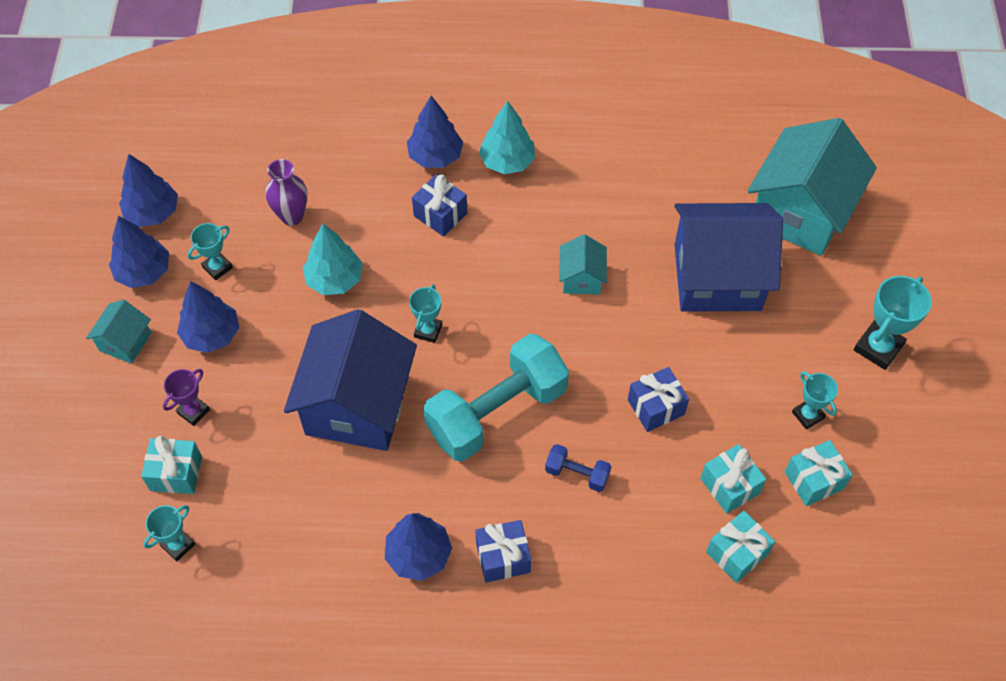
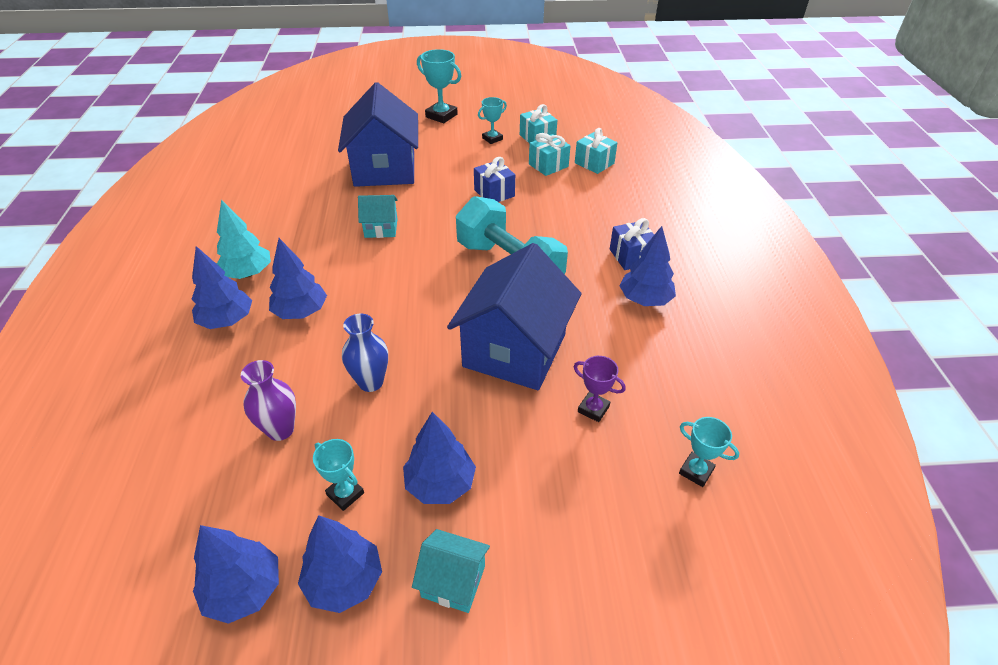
camera: 95 degrees left, 15 degrees down
turquoise gift [141,436,202,494] -> none
purple trophy [163,369,210,426] -> purple trophy moved to [573,356,626,422]
blue house [284,309,417,451] -> blue house turned 75 degrees counterclockwise [447,243,581,390]
turquoise tree [303,224,363,295] -> blue vase [342,313,388,392]
turquoise trophy [409,284,442,343] -> none
blue gift [412,174,467,237] -> blue tree [269,238,327,319]
blue dumbbell [545,444,611,492] -> none
turquoise house [747,118,877,256] -> none

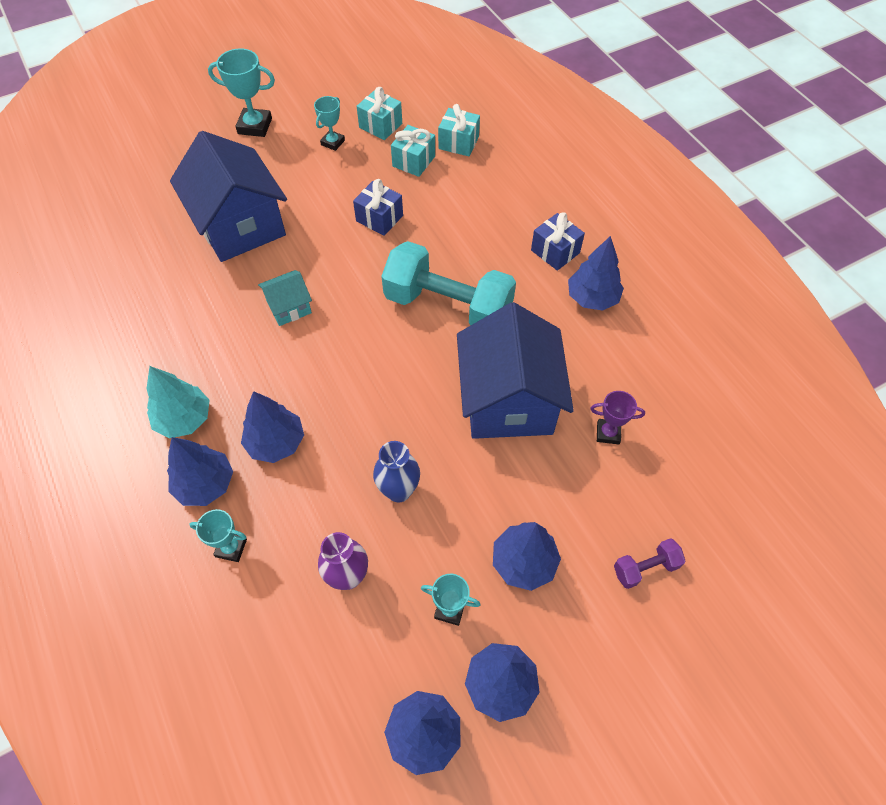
camera: 25 degrees left, 15 degrees up
turquoise house [412,529,490,613] -> none
turquoise trophy [679,417,739,487] -> turquoise trophy moved to [189,509,247,562]
none -> purple dumbbell [614,538,685,589]

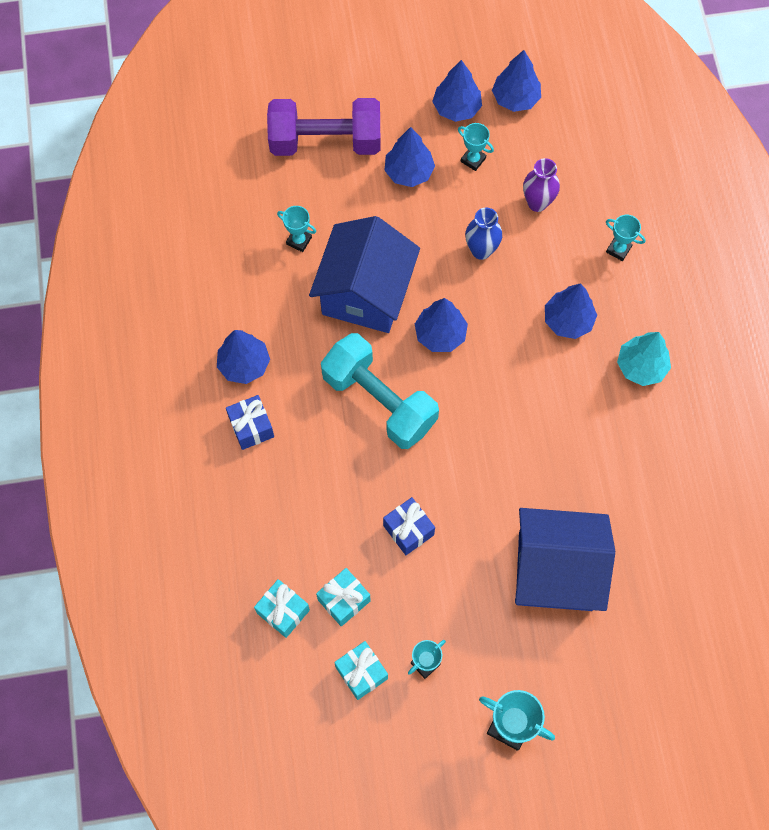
camera: 160 degrees left, 10 degrees up
blue tree [167,437,233,506] -> blue tree moved to [415,298,468,352]
blue house [170,131,287,262] -> blue house turned 75 degrees counterclockwise [515,508,615,611]
turquoise house [258,270,312,326] -> none
purple trophy [590,391,645,444] -> turquoise trophy [277,206,316,252]
purple dumbbell [614,538,685,589] -> purple dumbbell [267,98,381,156], size x2.32

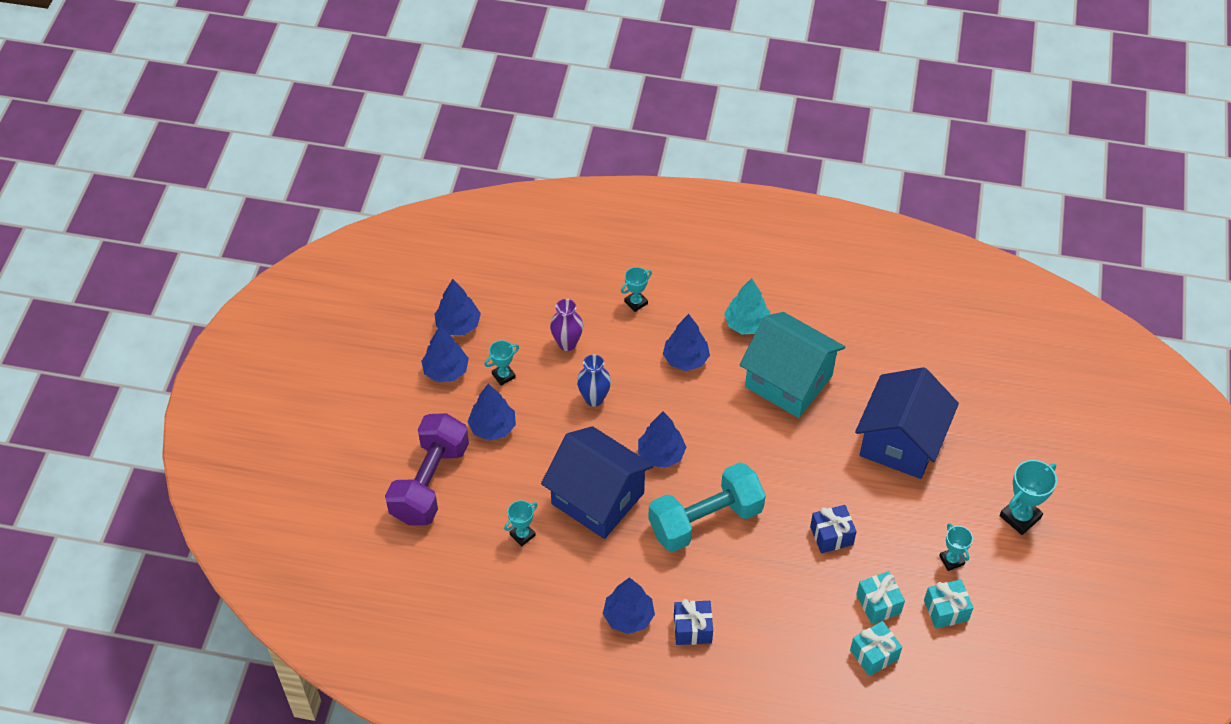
camera: 70 degrees left, 15 degrees down
none -> turquoise house [740,312,845,418]

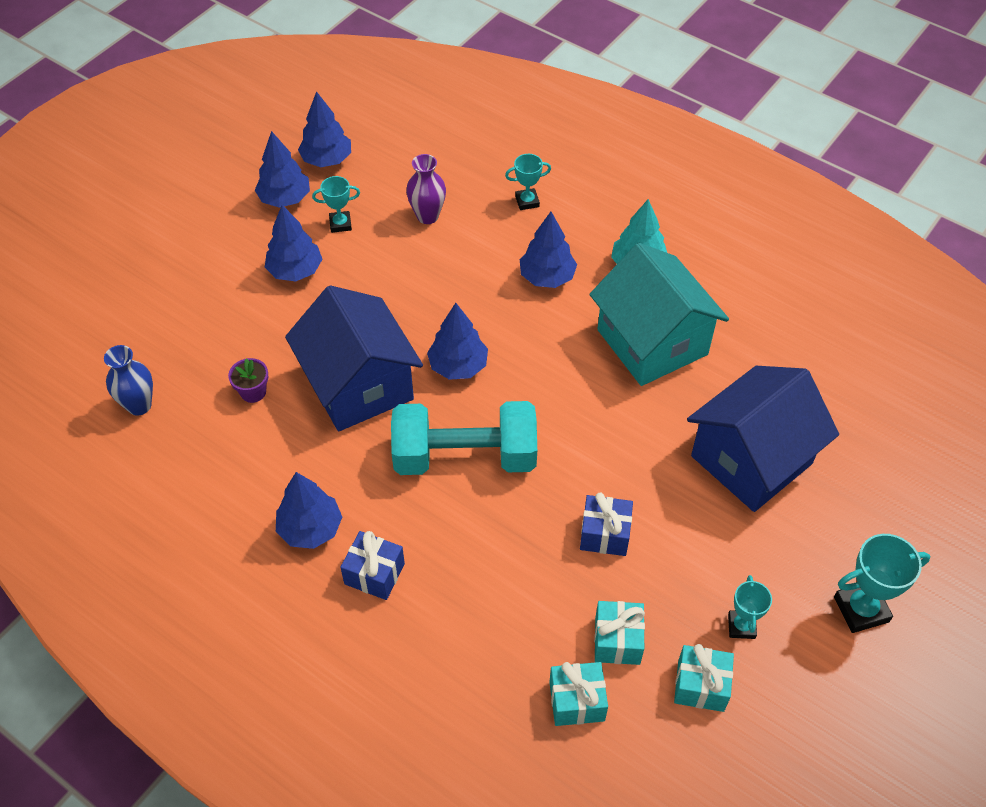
camera: 25 degrees right, 0 degrees up
purple dumbbell [385,413,469,525] -> none
turquoise trophy [504,500,538,546] -> purple flower pot [228,358,268,403]
blue vase [577,354,611,407] -> blue vase moved to [104,345,153,416]

